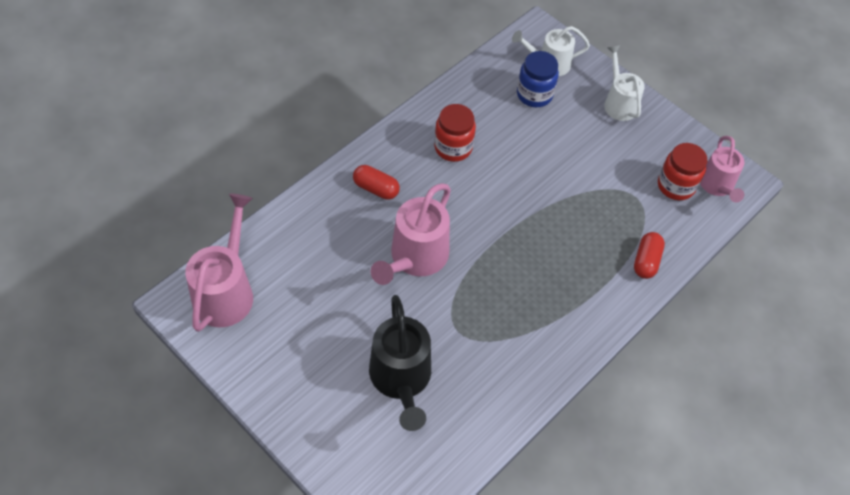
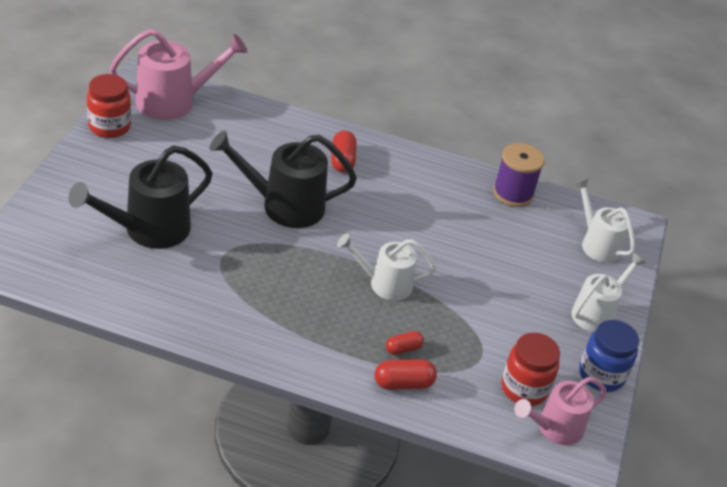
camera: 60 degrees right, 15 degrees down
pink watering can [371,183,451,285] -> black watering can [210,131,357,228]
red jar [434,104,476,162] -> red jar moved to [87,74,131,138]
blue jar [517,51,559,107] -> blue jar moved to [579,320,639,392]
none -> white watering can [337,233,436,301]
none -> red capsule [386,331,424,355]
none -> purple spool [493,143,545,207]

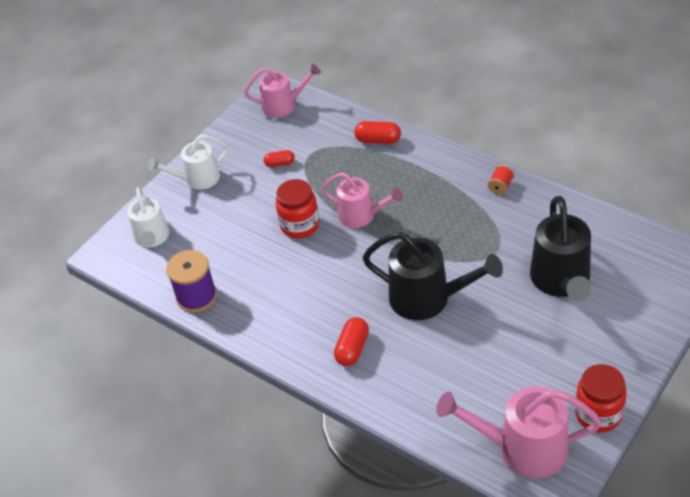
camera: 150 degrees left, 5 degrees up
black watering can [69,146,213,249] -> black watering can turned 105 degrees clockwise [530,196,592,301]
white watering can [337,233,436,301] -> pink watering can [322,173,403,228]
red capsule [386,331,424,355] -> red capsule moved to [264,150,295,167]
red jar [501,333,560,406] -> red jar moved to [276,179,319,239]
blue jar [579,320,639,392] -> none
none -> red spool [488,165,514,195]

